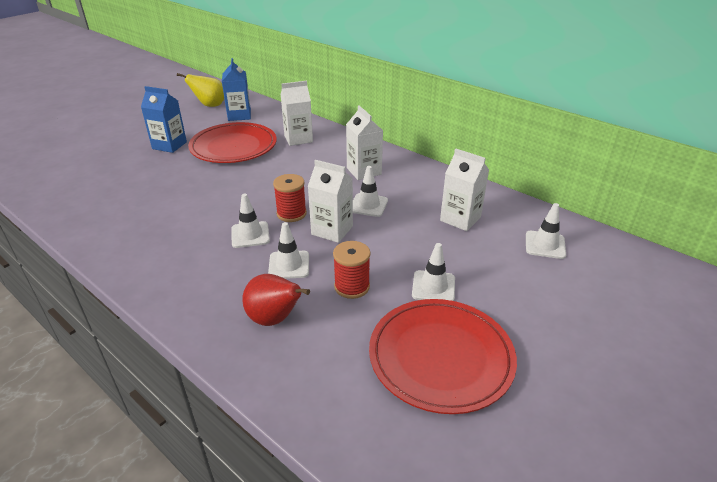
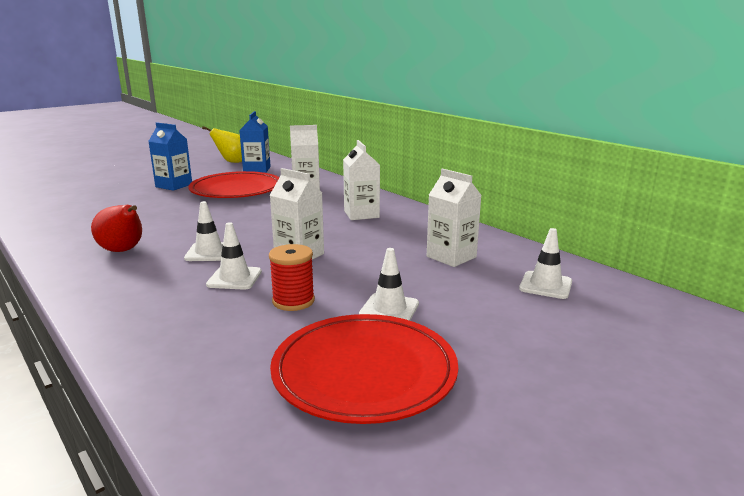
camera: 10 degrees right, 15 degrees down
red pear [242,274,310,326] -> red pear moved to [91,205,142,252]
red spool [273,174,307,222] -> none
white traffic cone [353,166,388,217] -> none

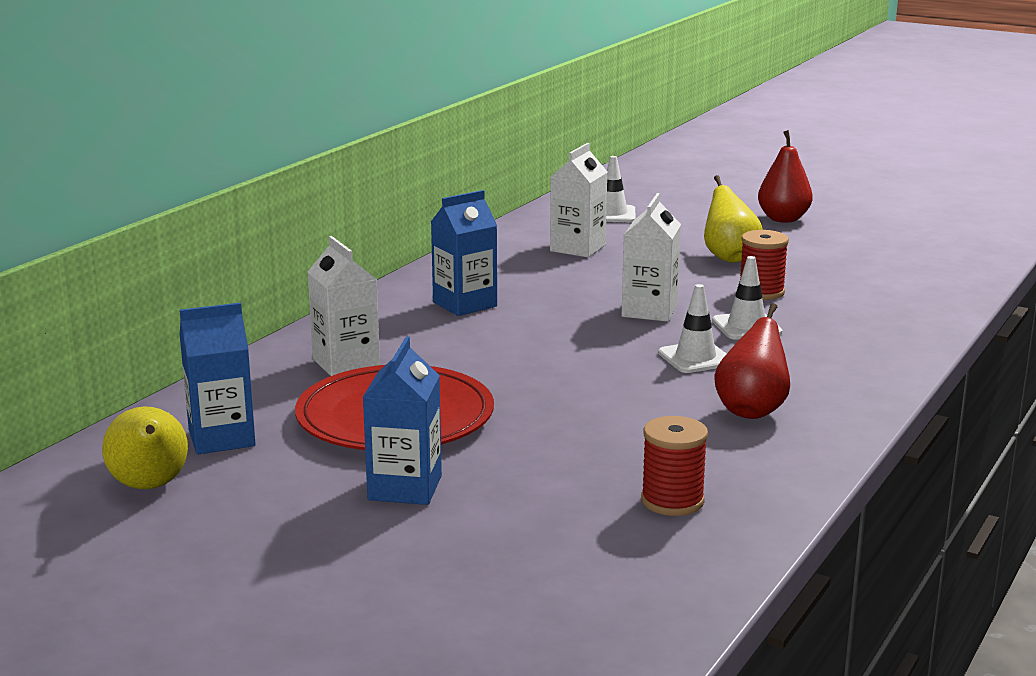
camera: 110 degrees left, 0 degrees up
red plate [270,314,458,424] -> none
white carton [343,140,380,220] -> blue carton [431,190,497,316]
white traffic cone [359,248,419,321] -> yellow pear [704,175,763,263]
none -> red spool [641,416,708,516]
none -> red pear [758,130,813,223]

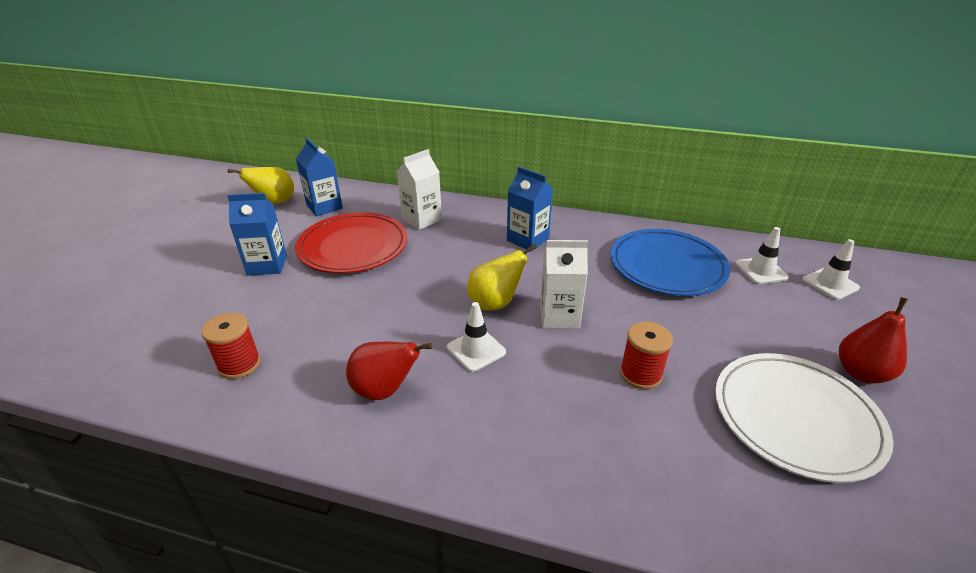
camera: 75 degrees right, 15 degrees up
white carton [550,143,607,257] -> blue plate [610,229,730,296]
yellow pear [704,175,763,263] -> yellow pear moved to [467,244,537,311]
white traffic cone [712,256,783,340] -> white traffic cone moved to [802,239,860,300]
none -> white plate [715,353,893,483]

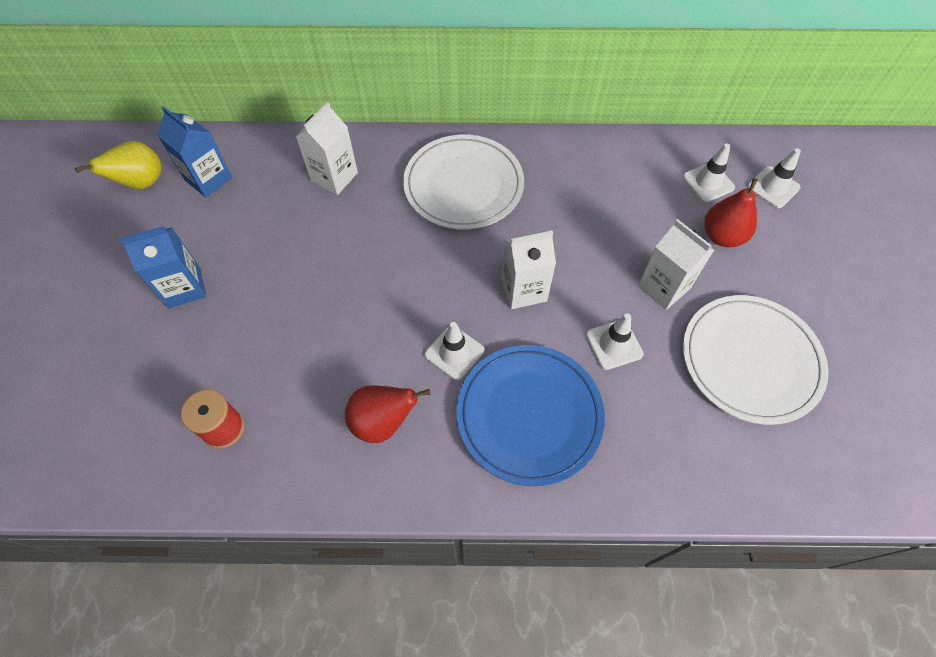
camera: 15 degrees left, 25 degrees up
red plate [295,212,408,273] -> none
yellow pear [467,244,537,311] -> none
blue carton [507,167,553,251] -> white plate [403,135,524,230]
blue plate [610,229,730,296] -> blue plate moved to [456,345,605,486]
red spool [620,322,673,389] -> white traffic cone [586,313,644,370]
red pear [839,297,908,383] -> red pear moved to [704,178,758,247]
none -> white carton [638,219,714,310]

